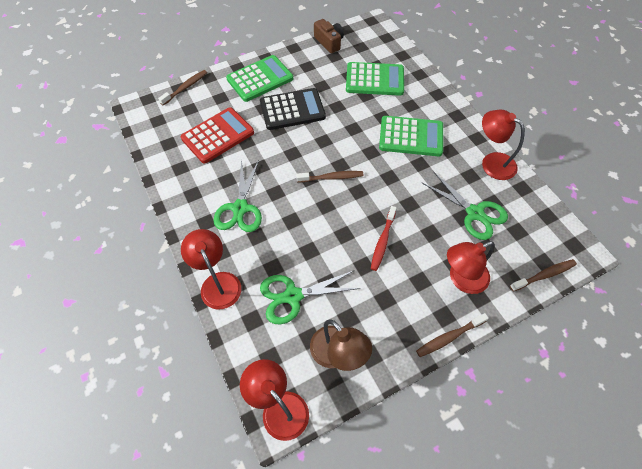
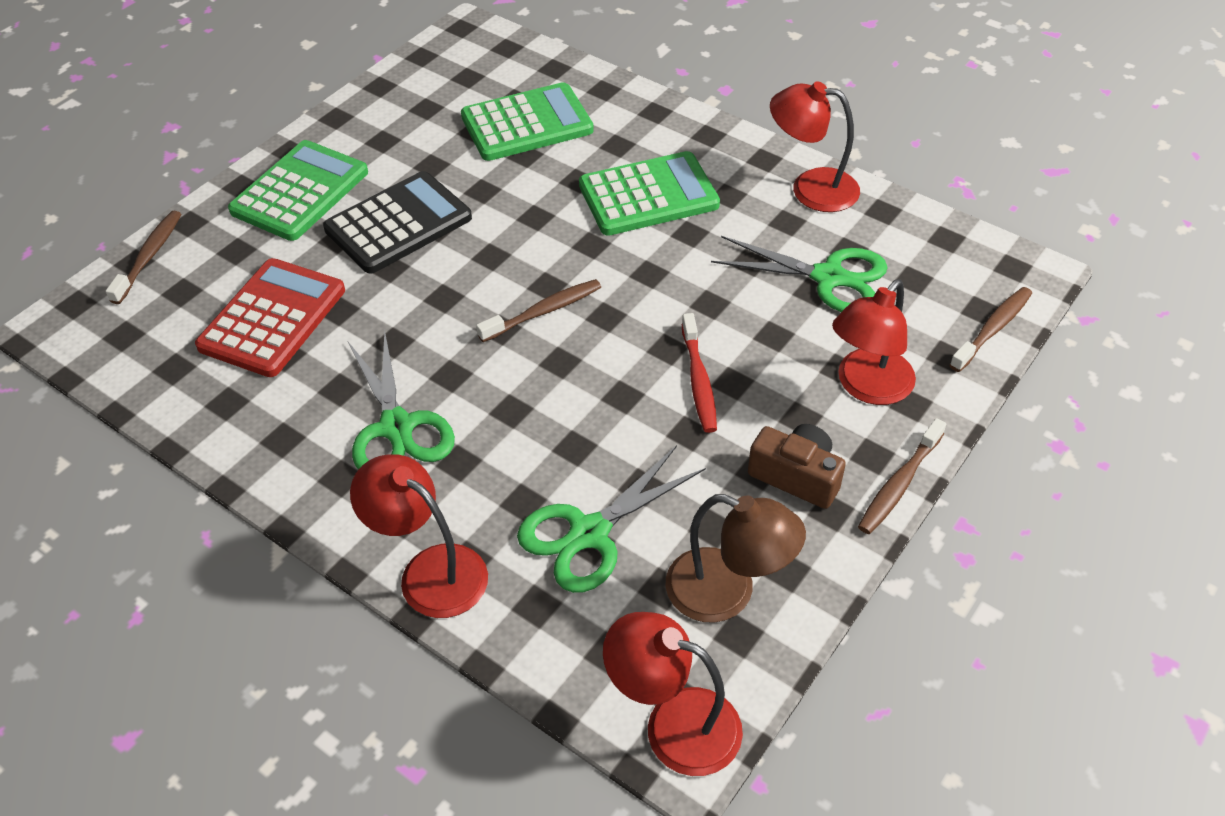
camera: 25 degrees left, 10 degrees down
brown camera [314,19,344,53] -> brown camera moved to [748,424,846,509]

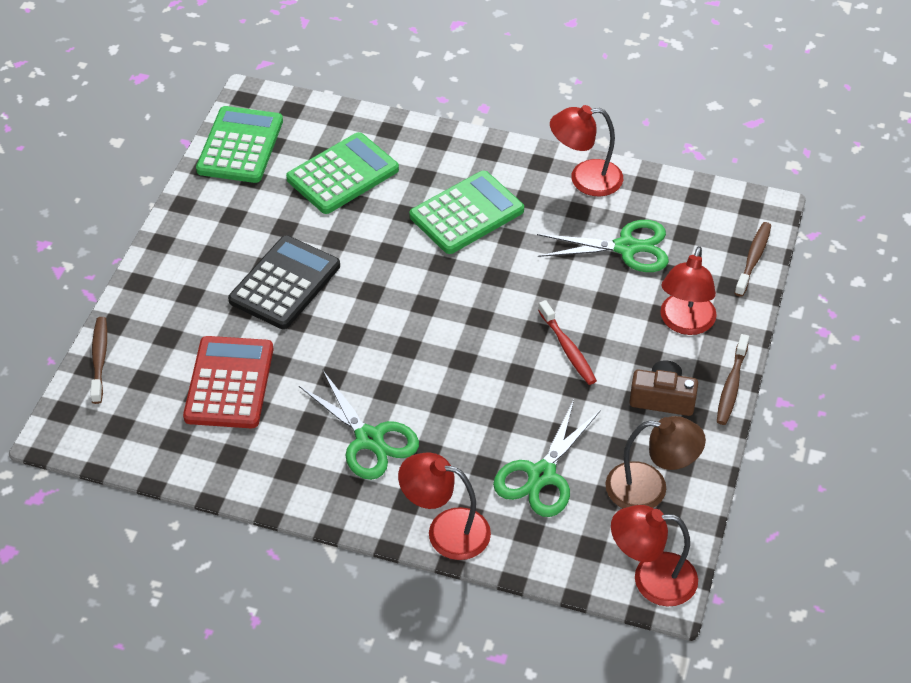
camera: 20 degrees left, 0 degrees up
green calculator [228,140,368,241] -> green calculator moved to [196,106,283,183]
brown toothbrush [476,279,601,342] -> none

